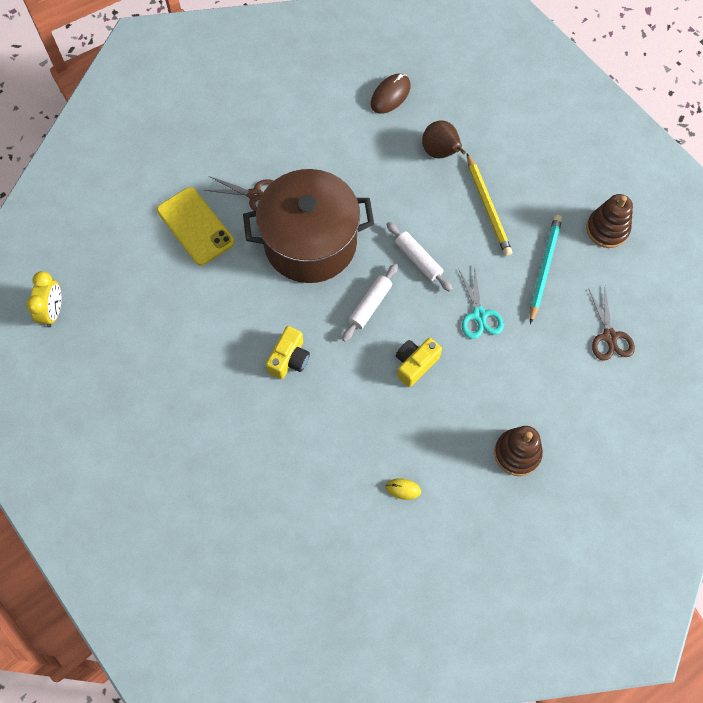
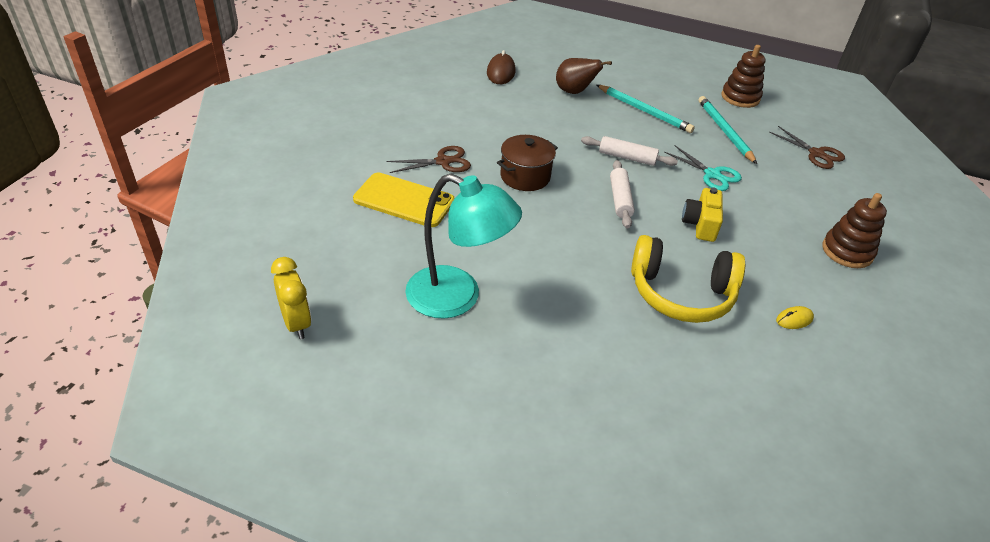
camera: 35 degrees left, 25 degrees down
brown pot [243,169,374,283] -> brown pot [497,135,558,191], size x0.51
yellow camera [266,326,310,379] -> none
yellow pencil [467,153,512,256] -> turquoise pencil [597,85,695,133]
none -> turquoise lamp [405,174,522,319]
none -> yellow headphones [631,235,745,323]

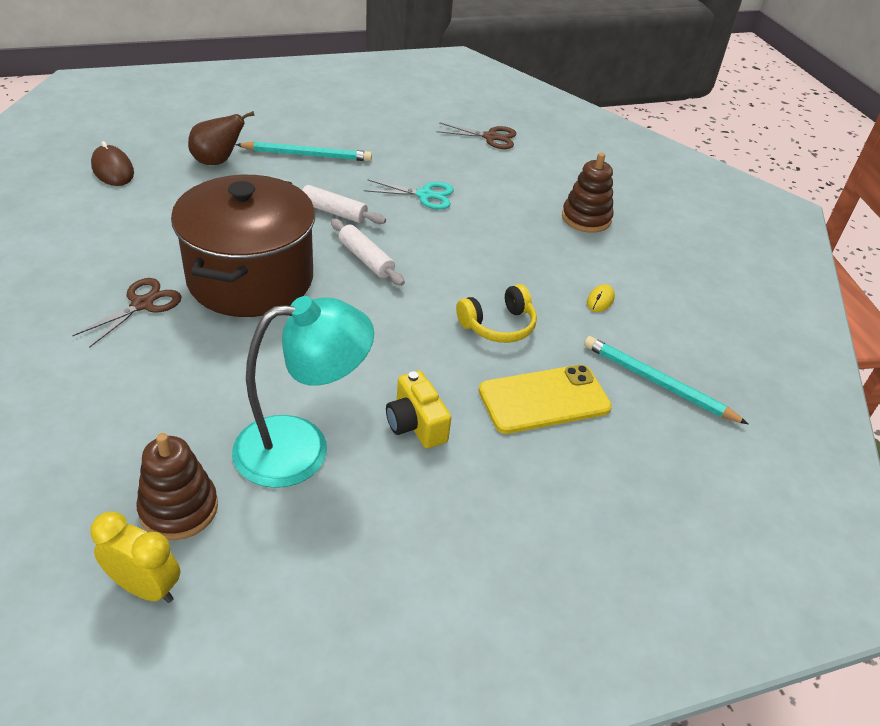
camera: 40 degrees left, 0 degrees up
yellow phone [353,172,455,227] -> yellow phone moved to [478,365,612,434]
brown pot [497,135,558,191] -> brown pot [171,175,315,317], size x1.97
white rolling pin [581,136,678,166] -> white rolling pin turned 45 degrees clockwise [296,185,386,224]
yellow headphones [631,235,745,323] -> yellow headphones [456,284,537,343], size x0.63
yellow camera [682,188,723,242] -> yellow camera moved to [386,370,451,448]
turquoise pencil [698,96,757,164] -> turquoise pencil moved to [584,336,748,424]
brown stacking toy [721,45,766,108] -> brown stacking toy moved to [136,433,218,540]

